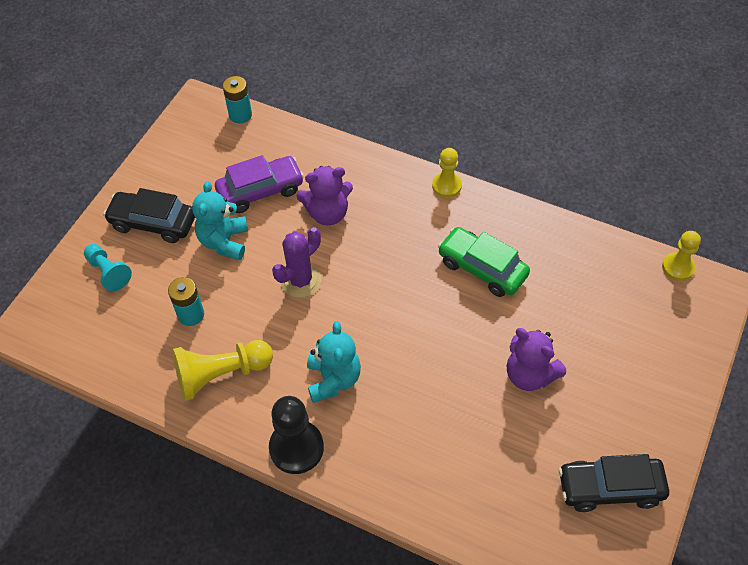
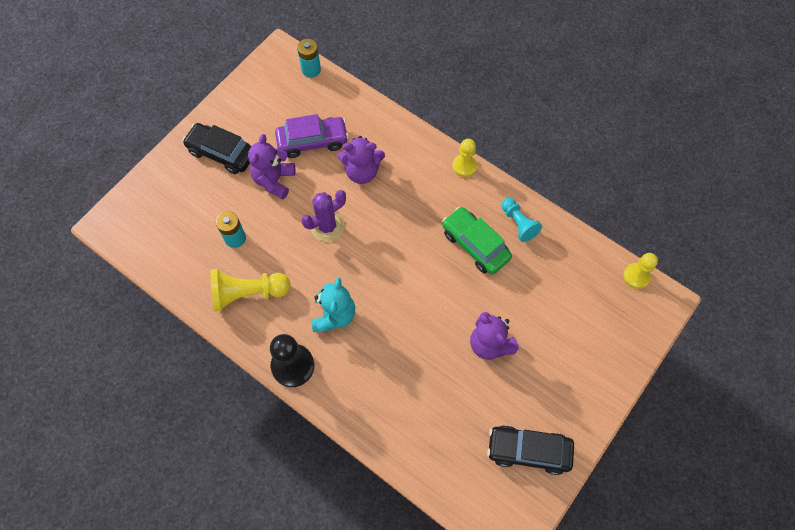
camera: 10 degrees right, 10 degrees up
turquoise pawn [84,244,132,291] -> turquoise pawn moved to [501,198,542,242]
turquoise teddy bear [192,181,248,260] -> purple teddy bear [248,134,295,199]

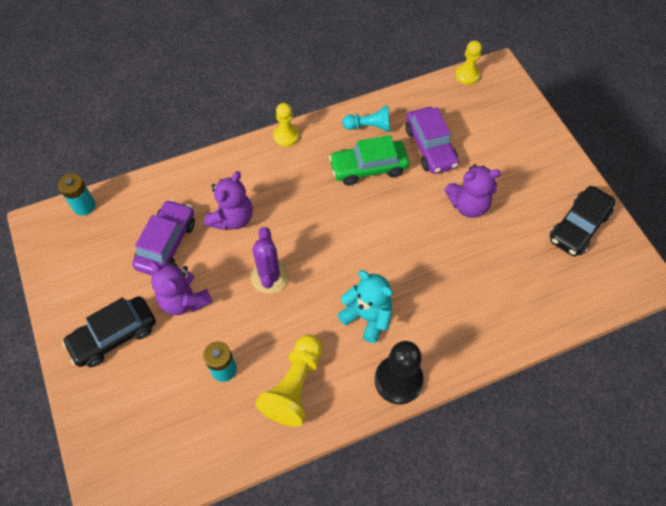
camera: 60 degrees left, 5 degrees down
none -> purple car [405,107,459,174]

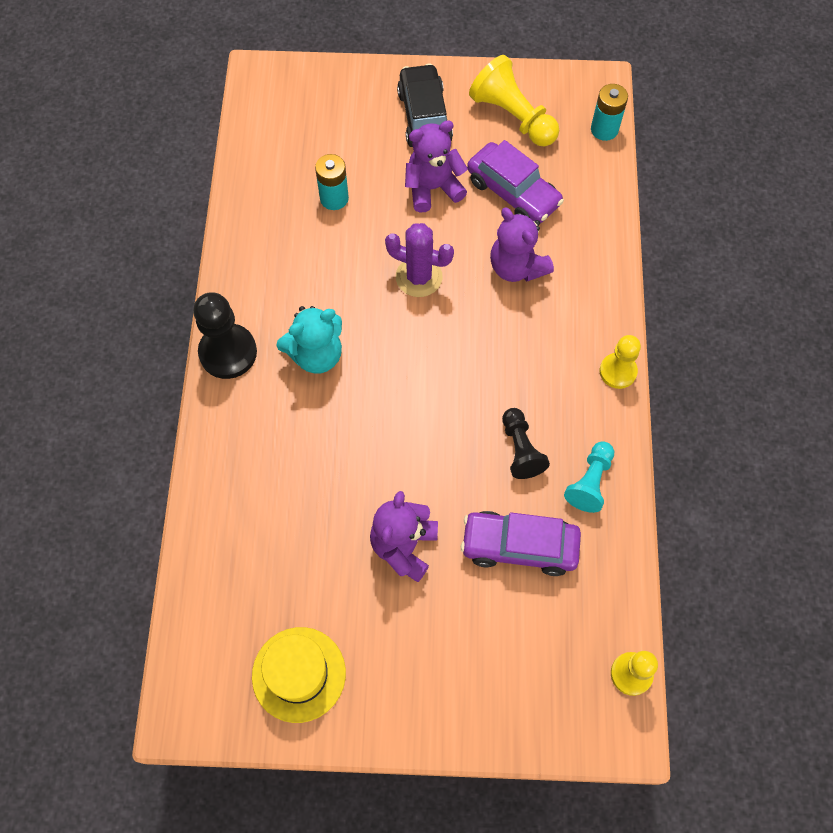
camera: 115 degrees right, 5 degrees up
yellow pawn [255,335,323,427] -> yellow pawn moved to [469,55,559,146]
green car [329,135,409,185] -> black pawn [502,408,550,479]
black car [550,186,615,256] -> yellow hat [252,627,346,723]

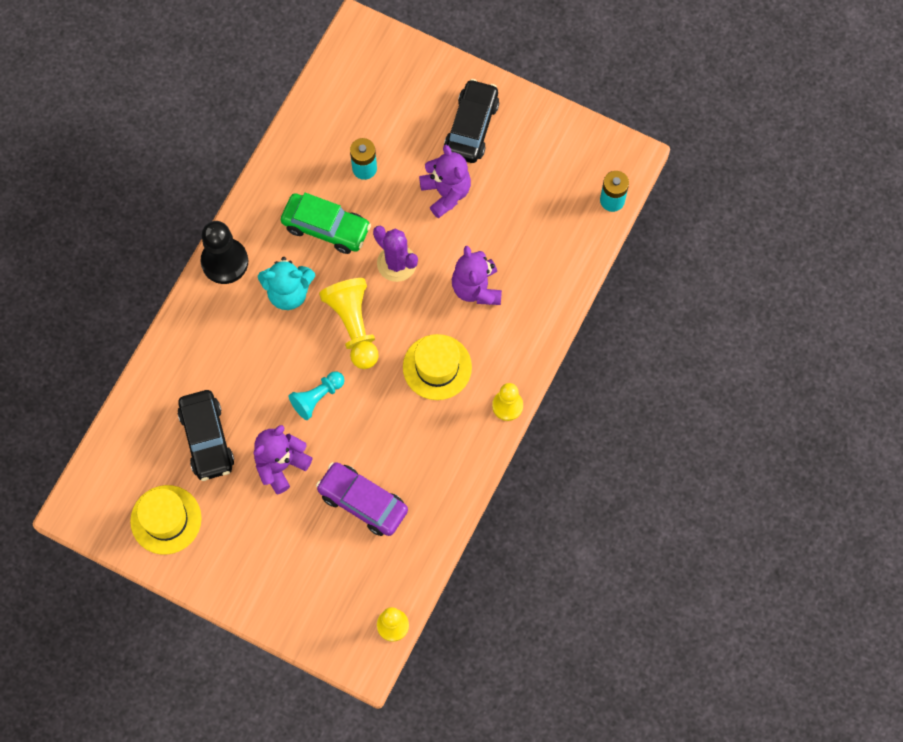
camera: 25 degrees right, 5 degrees up
purple teddy bear [405,120,468,212] -> purple teddy bear turned 60 degrees clockwise [419,145,471,218]
purple car [467,140,564,223] -> none
yellow pawn [469,55,559,146] -> yellow pawn moved to [319,278,379,369]
black pawn [502,408,550,479] -> none
turquoise pawn [564,441,614,513] -> turquoise pawn moved to [289,371,344,420]
none -> black car [178,390,234,481]
none -> green car [281,193,371,254]
none -> yellow hat [403,334,472,400]

